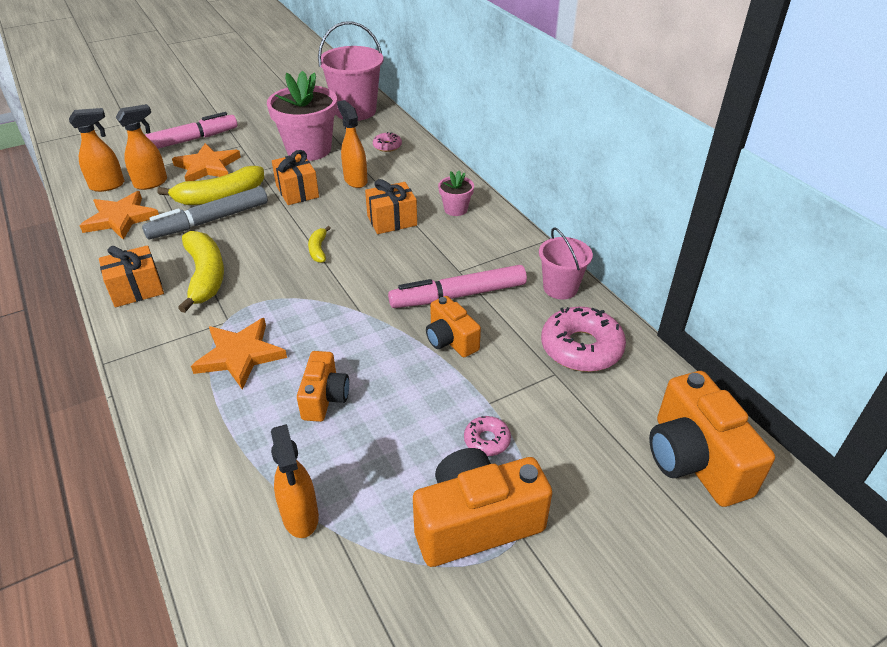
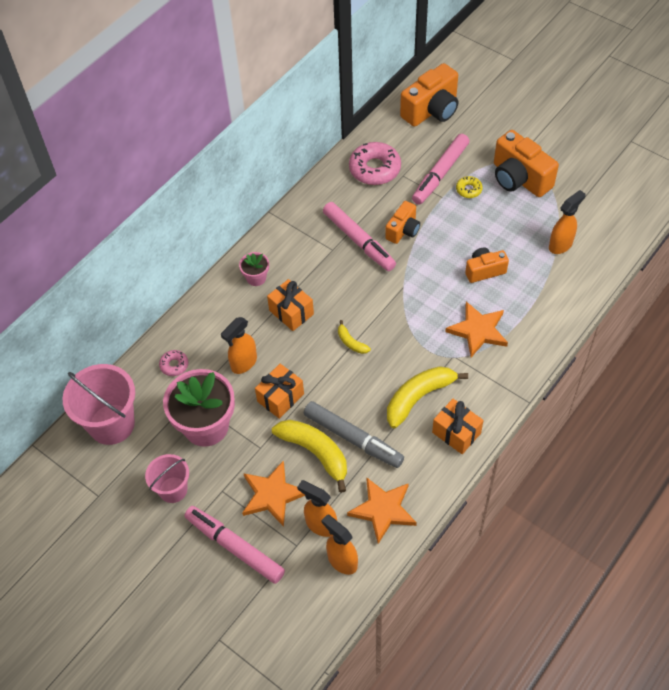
camera: 110 degrees left, 15 degrees up
yellow banana [308,226,331,263] -> yellow banana turned 75 degrees clockwise [338,320,371,354]
pink donut [464,416,511,456] -> yellow donut [456,176,483,198]
pink bucket [539,227,593,300] -> pink bucket moved to [145,454,189,503]
none -> pink marker [412,134,469,205]

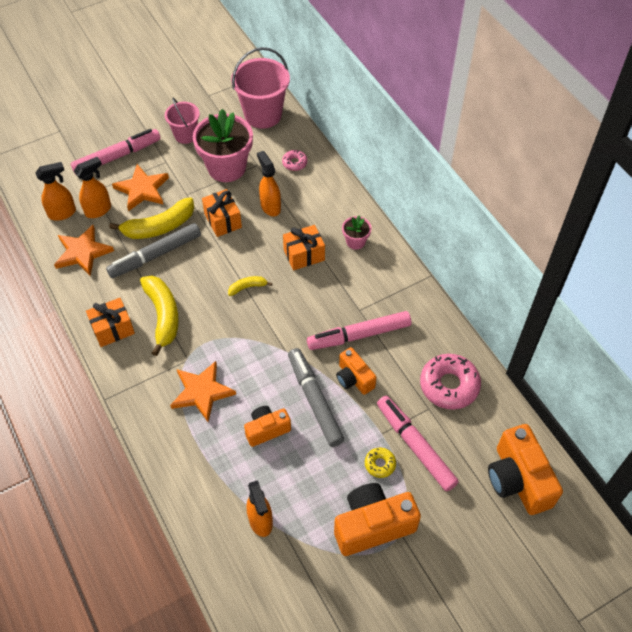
camera: 110 degrees right, 0 degrees up
orange camera [465,247,509,283] -> orange camera turned 120 degrees counterclockwise [244,406,291,447]
none -> grey marker [288,348,344,447]

